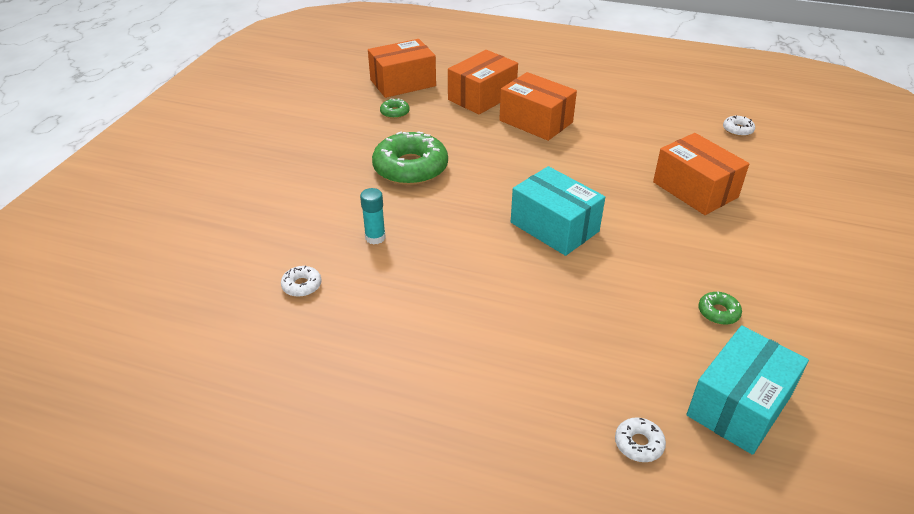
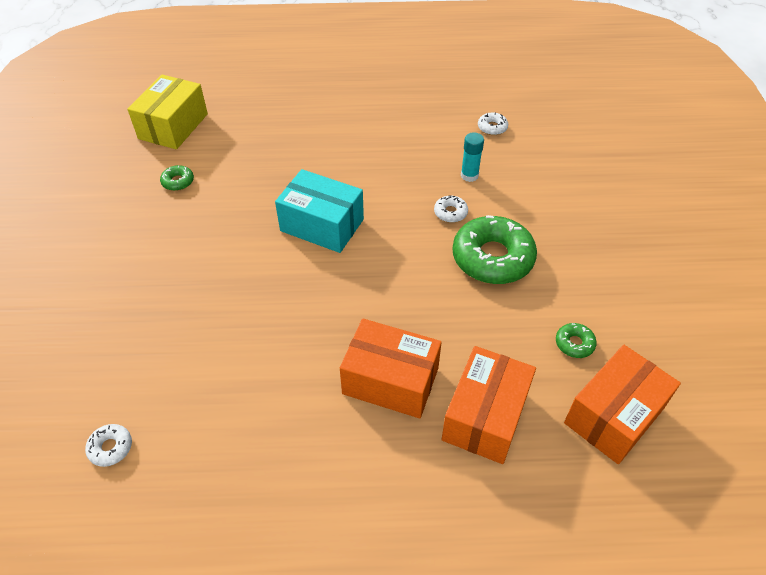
camera: 160 degrees right, 10 degrees up
white donut [615,417,666,462] -> white donut moved to [434,195,468,223]
orange box [653,133,749,215] -> none
turquoise box [686,325,809,455] -> yellow box [127,75,208,149]

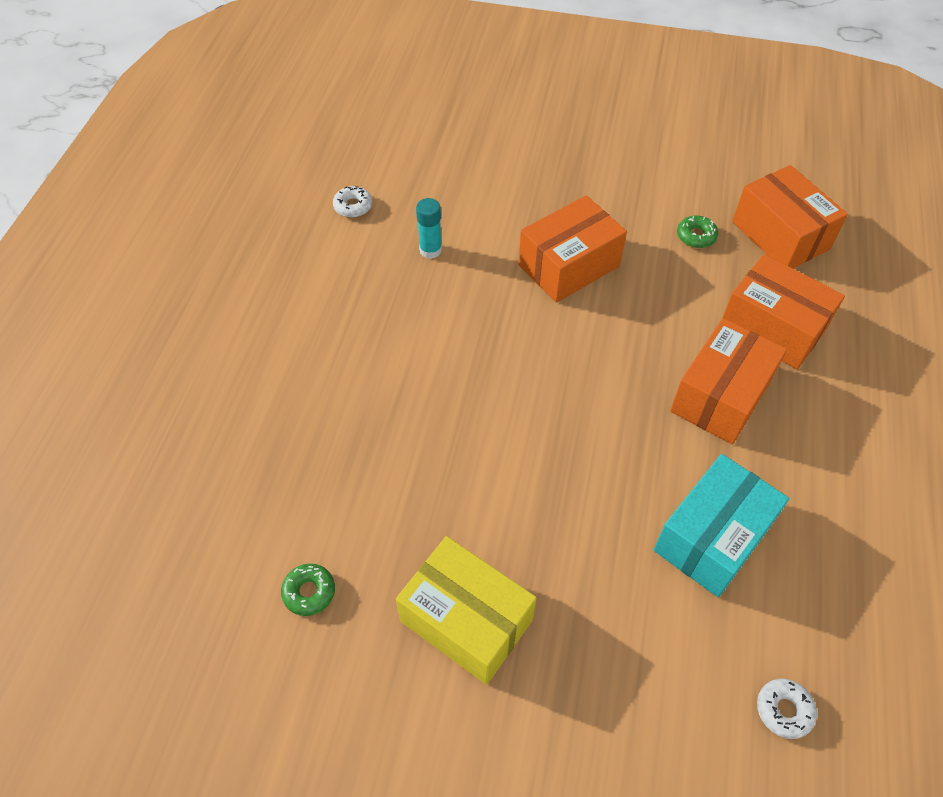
camera: 75 degrees left, 5 degrees up
yellow box [127,75,208,149] -> yellow box moved to [396,536,537,685]
turquoise box [275,169,364,253] -> turquoise box moved to [654,454,789,597]
white donut [434,195,468,223] -> none
green donut [453,215,537,284] -> orange box [519,195,627,303]

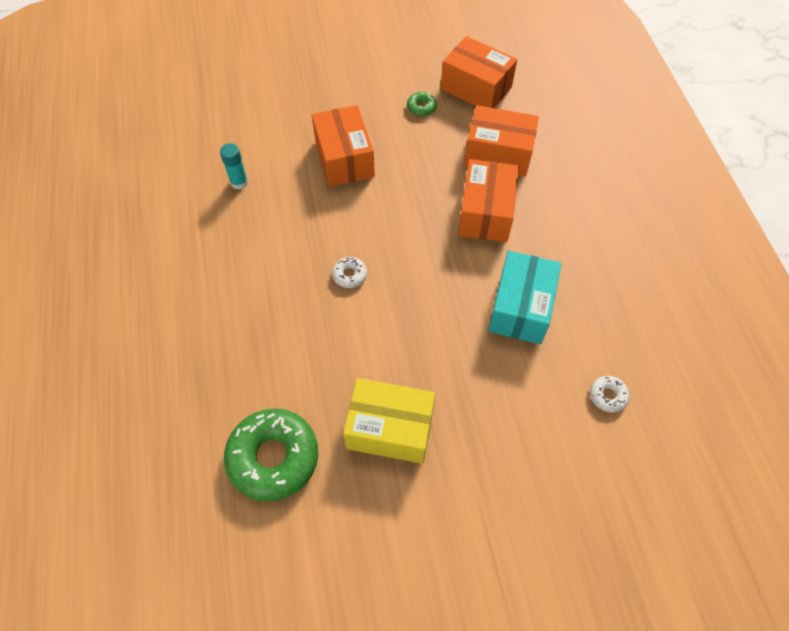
camera: 25 degrees left, 5 degrees up
green donut [281,564,335,616] -> green donut [224,409,318,502], size x2.29
white donut [333,186,372,218] -> white donut moved to [332,257,367,288]
orange box [519,195,627,303] -> orange box turned 45 degrees counterclockwise [312,105,375,187]

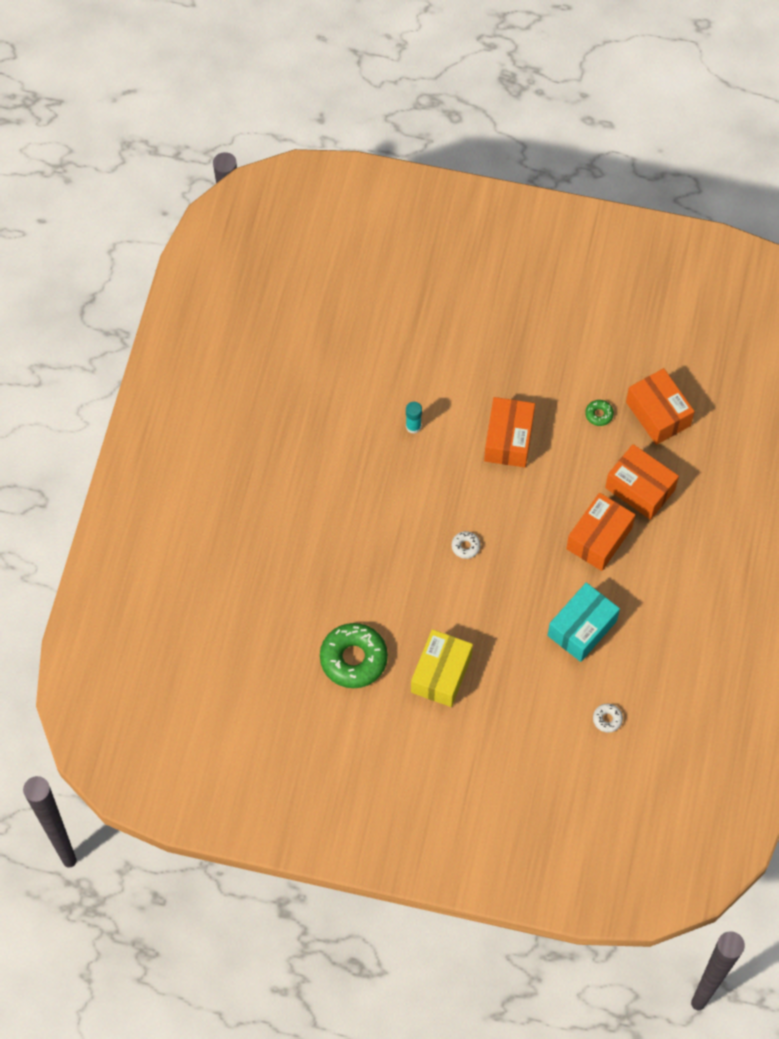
camera: 25 degrees right, 5 degrees up
yellow box [343,378,435,464] -> yellow box turned 75 degrees clockwise [411,629,473,707]

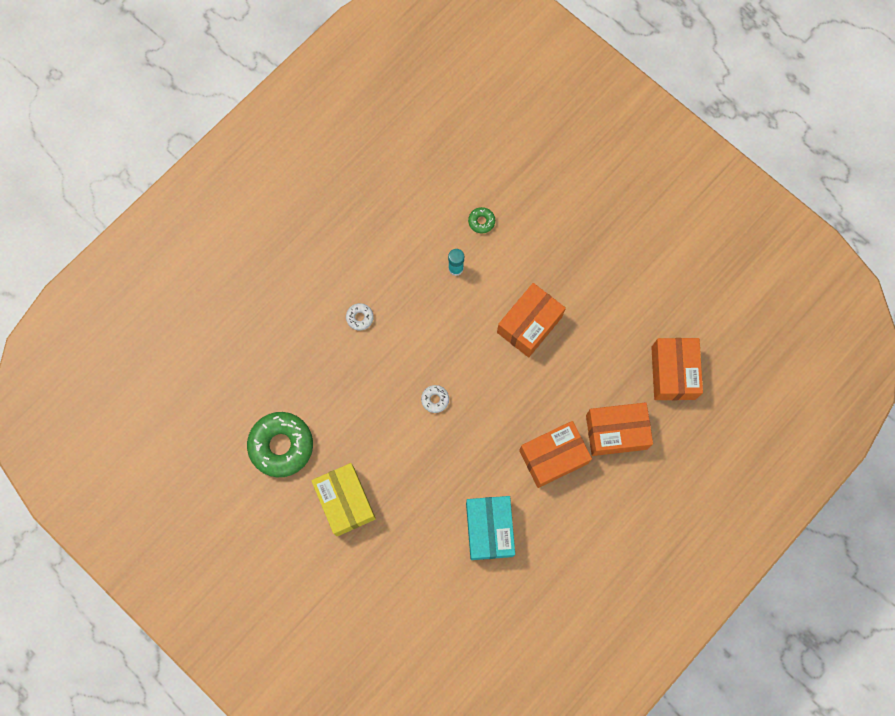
camera: 30 degrees right, 10 degrees up
yellow box [411,629,473,707] -> yellow box turned 75 degrees counterclockwise [311,463,376,536]
turquoise box [548,582,620,662] -> turquoise box turned 75 degrees counterclockwise [466,496,515,560]
green donut [585,400,614,426] -> green donut moved to [468,207,495,234]
white donut [593,704,623,732] -> white donut moved to [346,303,374,330]
orange box [605,444,679,520] -> orange box turned 75 degrees counterclockwise [586,402,653,456]

